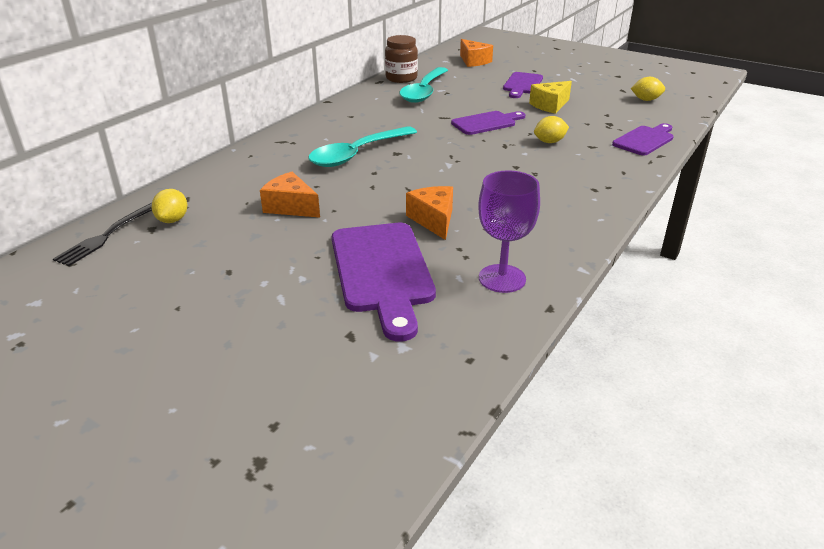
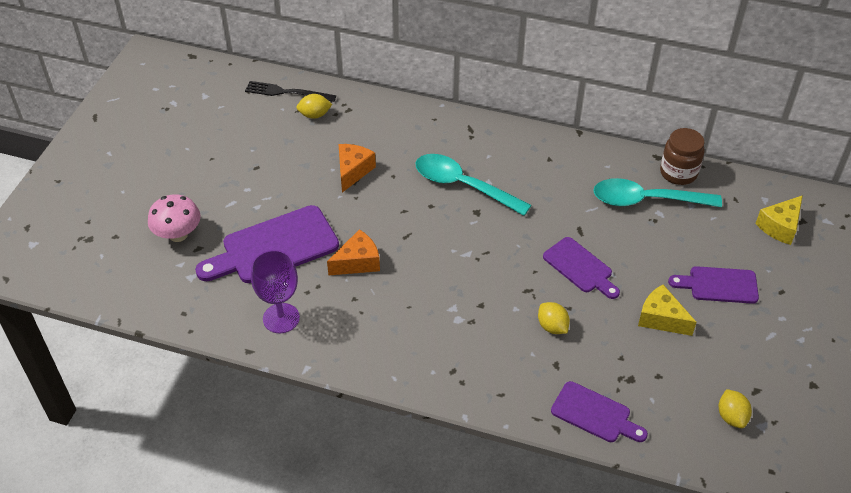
camera: 75 degrees right, 15 degrees up
orange cheese [460,39,493,67] -> yellow cheese [755,195,803,245]
none -> pink mushroom [148,194,201,242]

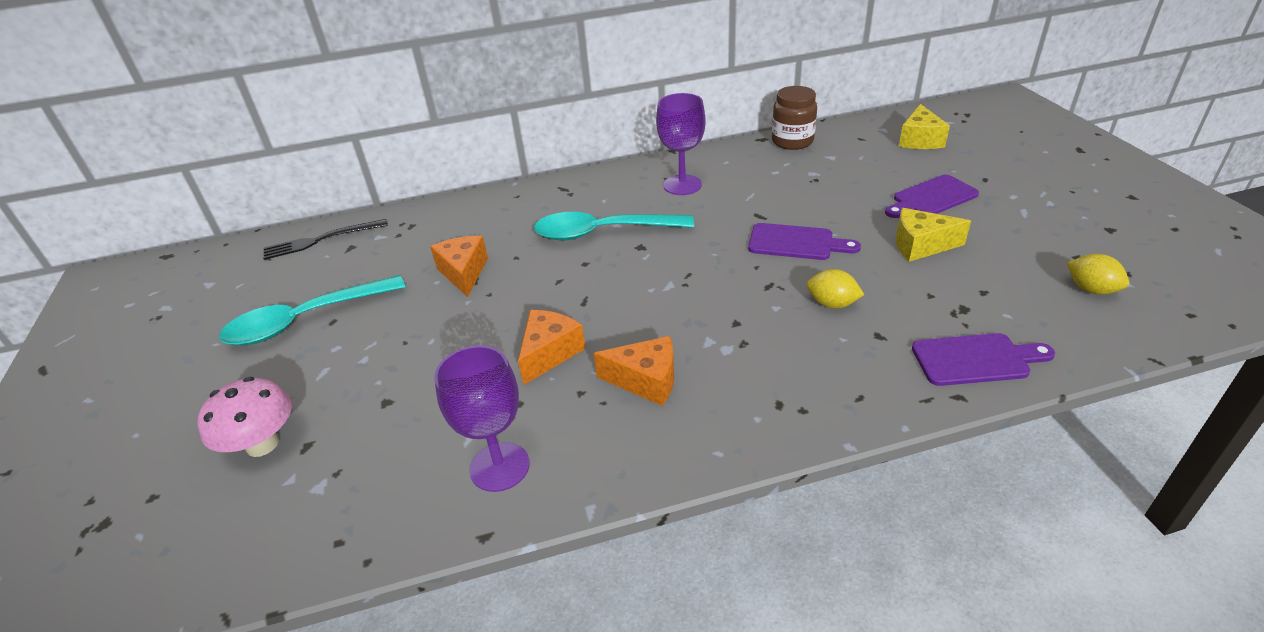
camera: 30 degrees left, 10 degrees down
purple cutting board [195,205,339,283] -> none
yellow lemon [297,94,332,119] -> none
turquoise spoon [593,178,722,207] -> turquoise spoon moved to [219,275,405,346]
none -> orange cheese [593,336,674,406]
none -> purple goblet [656,93,706,195]

